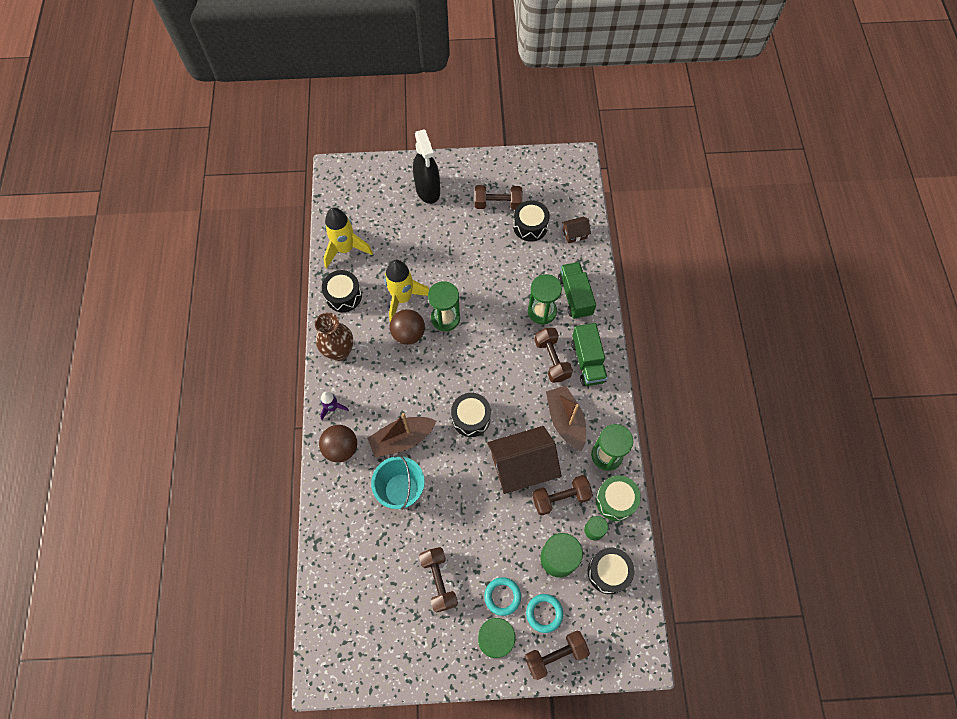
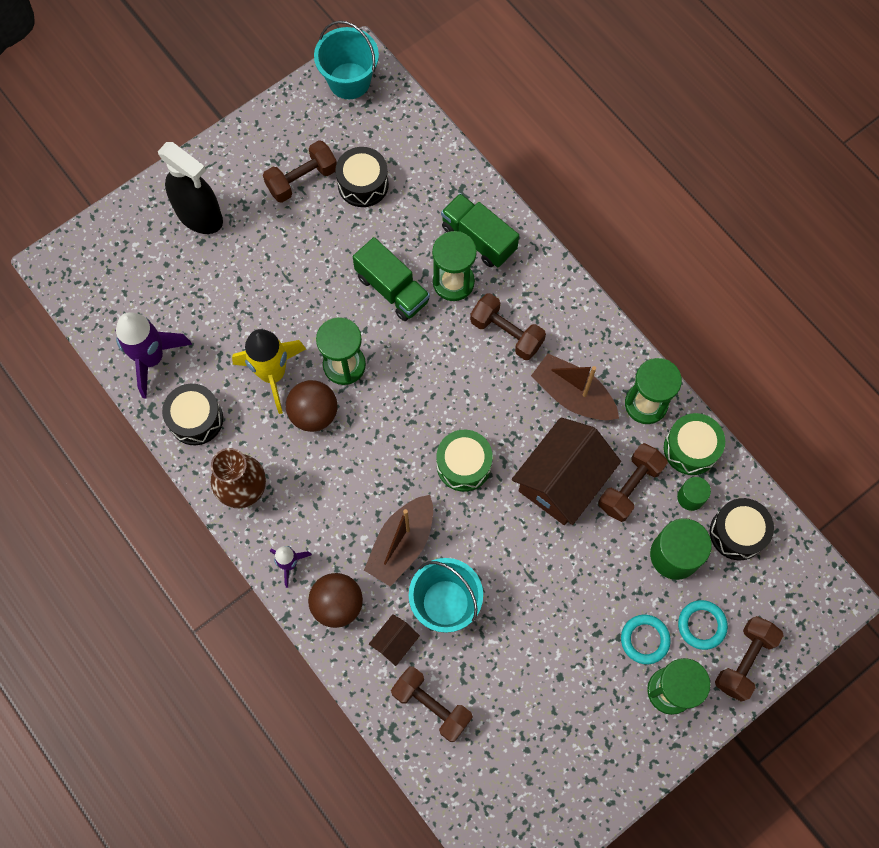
camera: 35 degrees left, 5 degrees up
yellow rocket [324,207,373,268] -> purple rocket [115,312,192,399]
brown dumbbell [419,547,458,613] -> brown dumbbell moved to [391,667,473,742]
black drum [451,393,491,437] -> green drum [437,430,493,492]
brown house [562,216,591,243] -> brown house moved to [369,614,420,666]
green truck [571,323,608,386] -> green truck moved to [353,237,430,321]
none -> turquoise bucket [314,21,379,99]

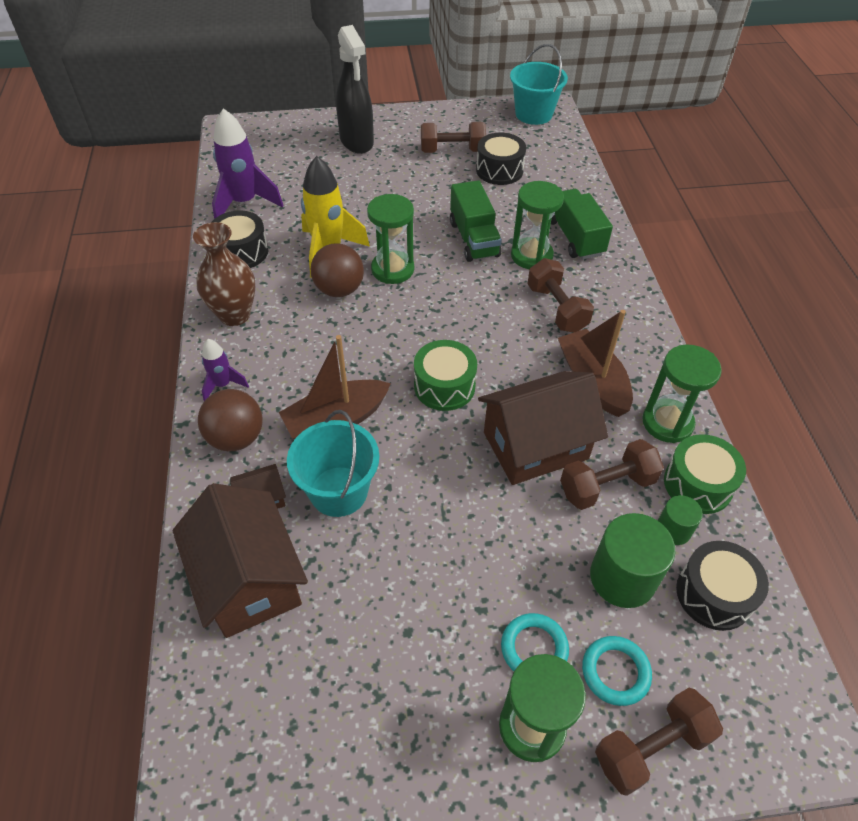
camera: 30 degrees right, 20 degrees down
brown dumbbell [391,667,473,742] -> brown house [172,483,308,638]

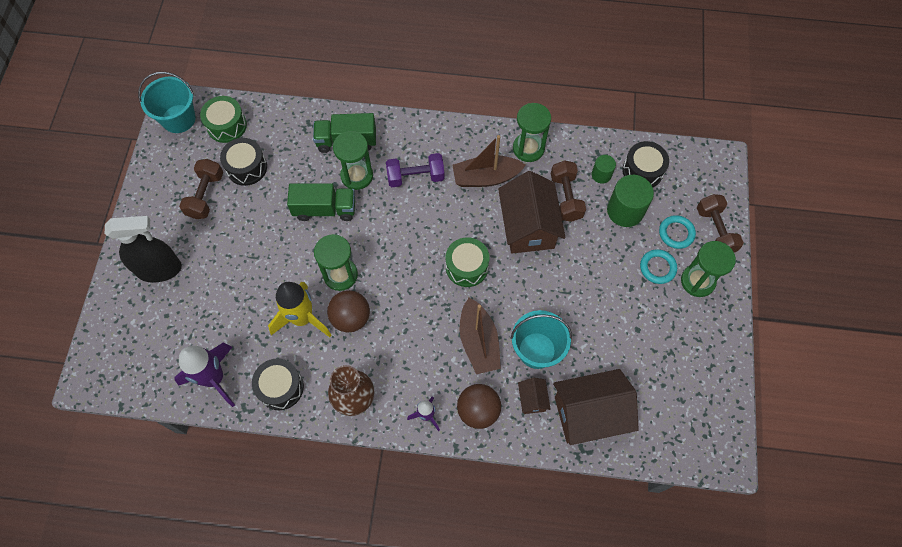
camera: 75 degrees left, 15 degrees up
brown dumbbell [527,258,594,332] -> purple dumbbell [386,153,445,187]
green drum [664,434,746,514] -> green drum moved to [200,96,247,143]

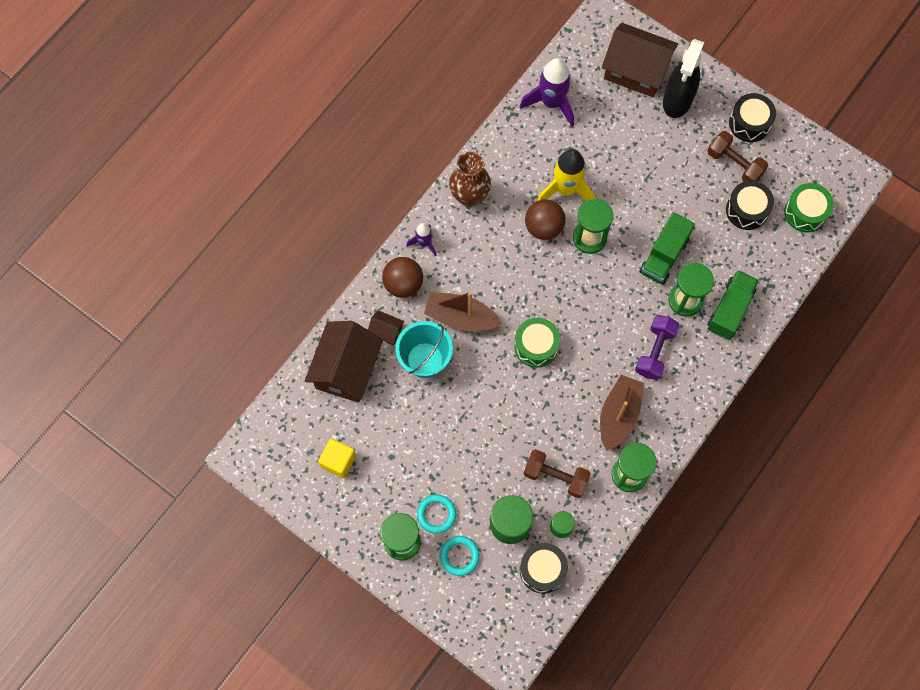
camera: 120 degrees right, 5 degrees up
turquoise bucket [138,72,196,133] -> none
black drum [252,359,304,410] -> black drum moved to [729,93,776,142]
brown house [498,171,566,254] -> brown house moved to [602,23,678,97]
brown dumbbell [697,194,744,253] -> none
none -> yellow cube [318,439,356,478]

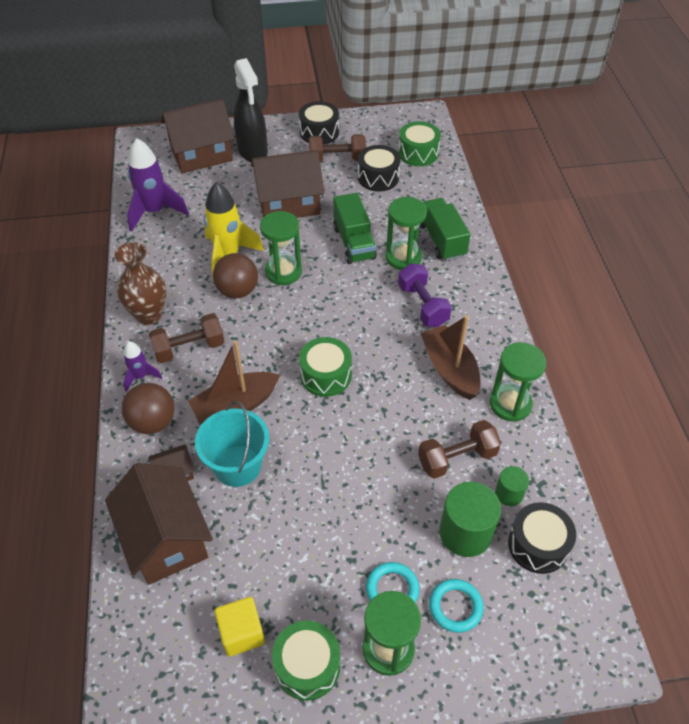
camera: 45 degrees left, 20 degrees down
none -> brown dumbbell [149,313,224,363]
none -> brown house [251,150,324,218]
none -> green drum [272,620,340,701]

